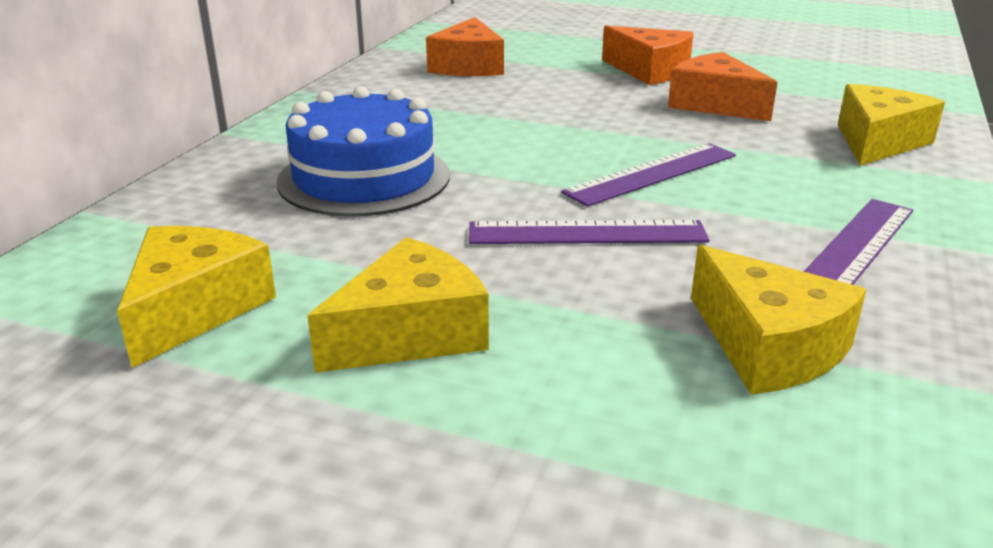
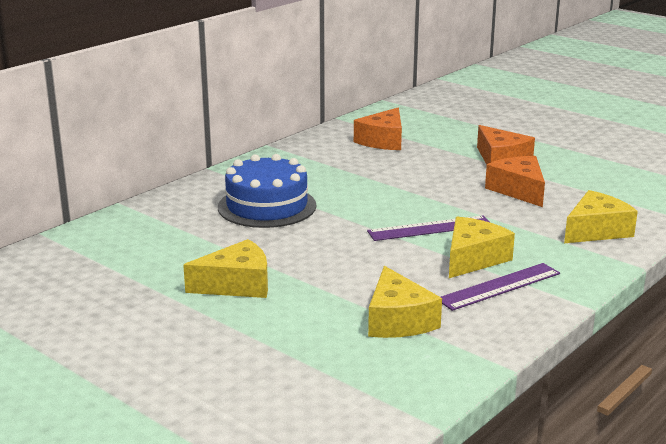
camera: 20 degrees right, 5 degrees down
yellow cheese [117,226,276,368] -> yellow cheese moved to [449,217,515,278]
purple ruler [469,220,709,244] -> none

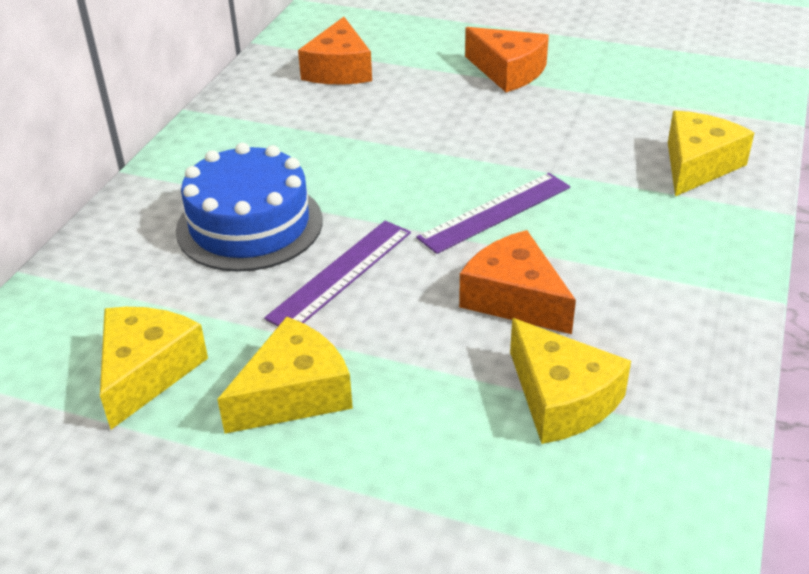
camera: 20 degrees left, 15 degrees up
purple ruler [441,263,560,311] -> purple ruler moved to [264,221,411,326]
yellow cheese [449,217,515,278] -> yellow cheese moved to [100,307,208,430]
orange cheese [485,156,545,207] -> orange cheese moved to [459,230,576,334]

